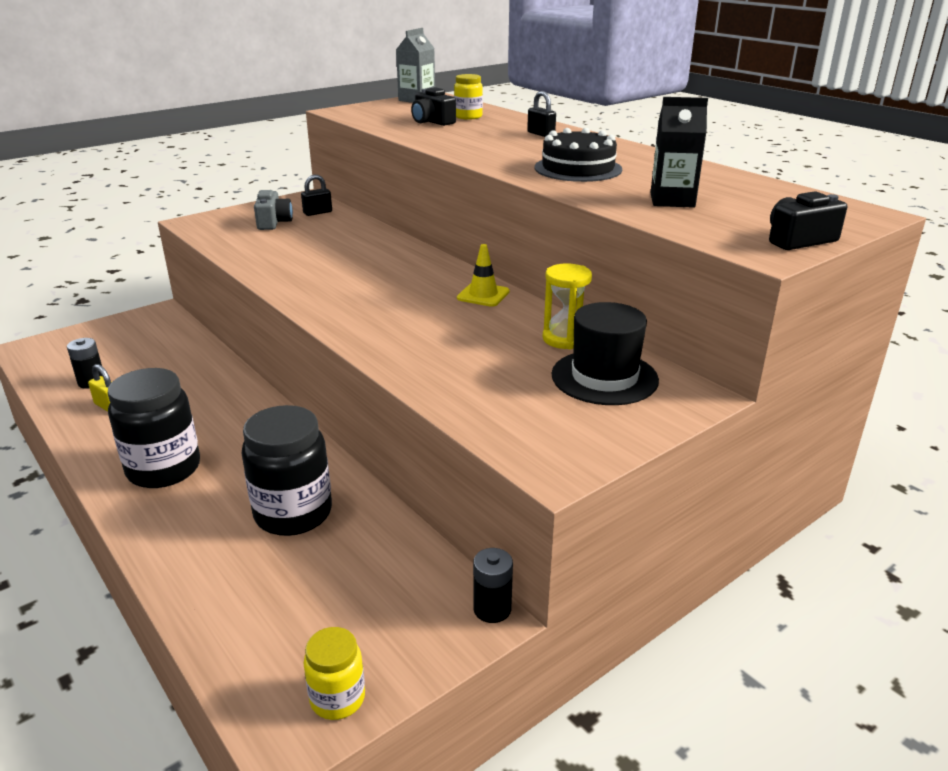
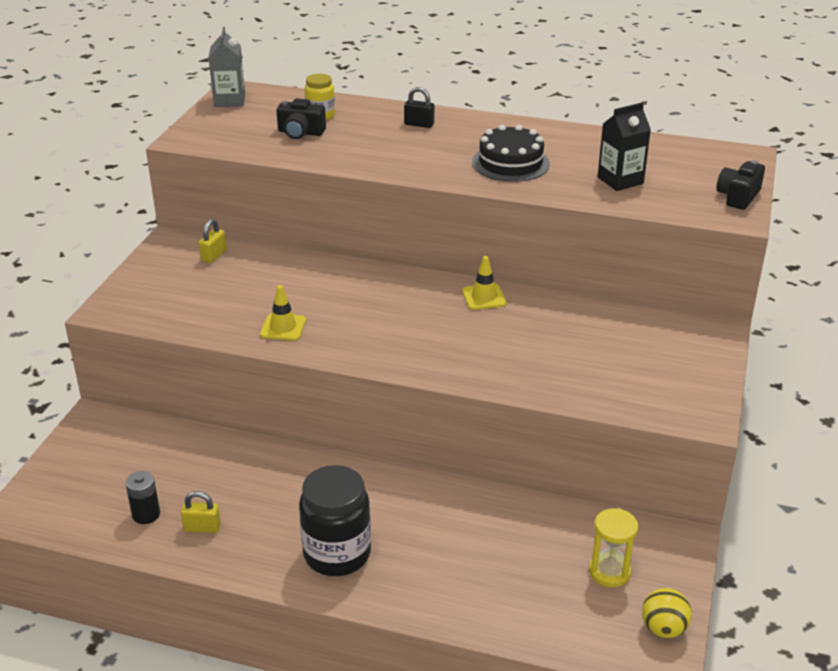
camera: 35 degrees left, 5 degrees up
black jar [242,405,332,536] -> none
grey camera [254,190,293,230] -> none
black padlock [301,175,332,216] -> yellow padlock [199,219,227,263]
yellow jar [303,627,365,720] -> yellow ball [642,588,692,638]
black battery [473,548,513,623] -> none
yellow hourglass [543,263,592,349] -> yellow hourglass moved to [589,508,638,587]
black hat [552,302,659,405] -> none
none -> yellow traffic cone [260,285,306,341]

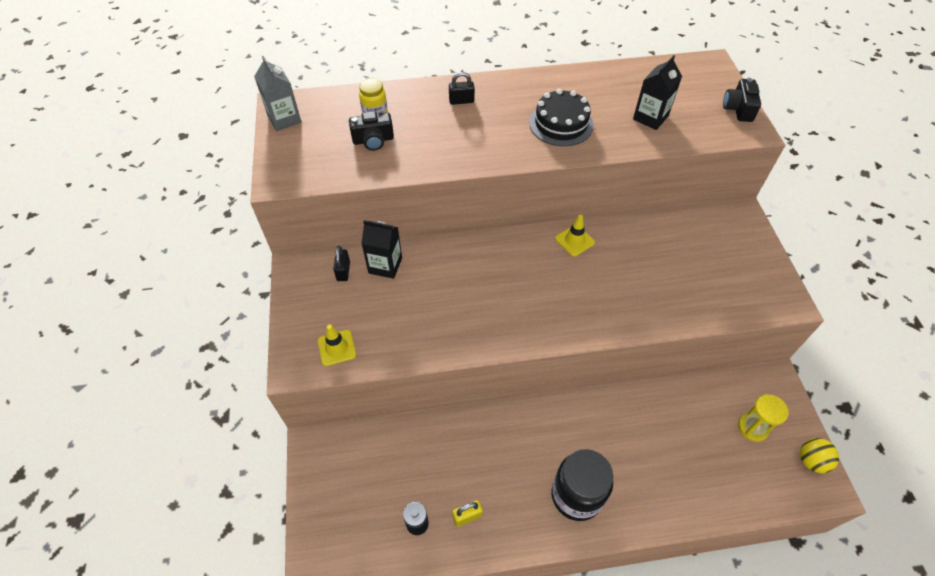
camera: 25 degrees left, 20 degrees up
yellow padlock [199,219,227,263] -> black padlock [333,246,350,281]
yellow traffic cone [260,285,306,341] -> yellow traffic cone moved to [318,324,356,366]
none -> black carton [361,220,402,279]

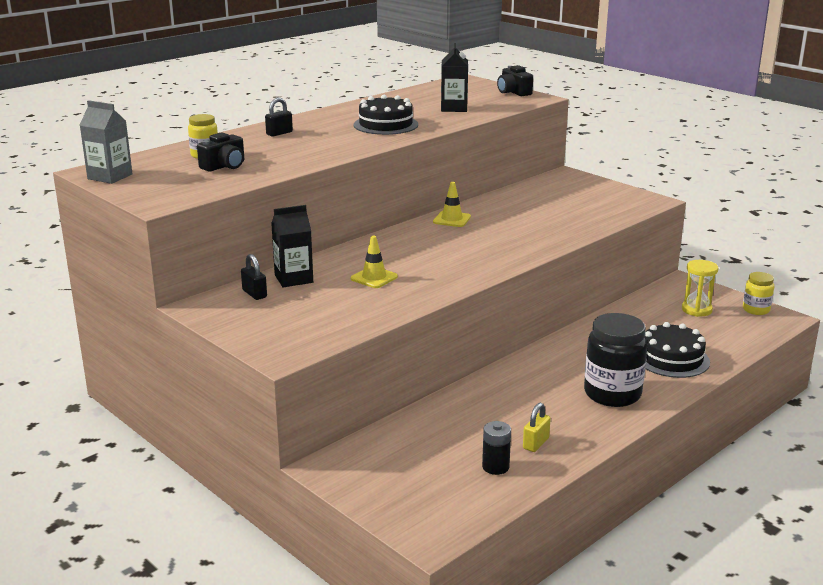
camera: 35 degrees left, 30 degrees down
yellow traffic cone [318,324,356,366] -> yellow traffic cone moved to [350,236,398,288]
yellow ball [800,438,839,473] -> yellow jar [743,272,774,315]
none -> black cake [645,322,710,378]

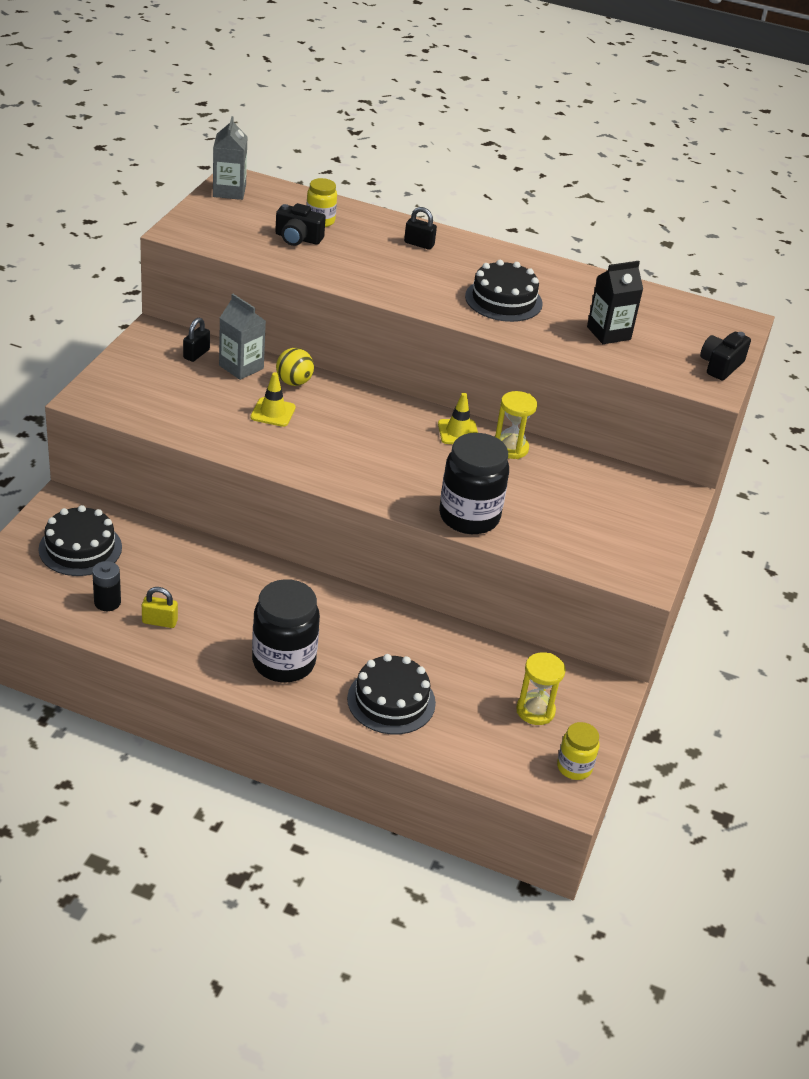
camera: 60 degrees right, 15 degrees up
black carton [271,205,313,287] -> grey carton [219,294,266,380]
none -> black cake [38,505,122,576]
none -> yellow ball [276,348,314,386]
none -> black jar [439,433,509,534]
none -> yellow hourglass [495,391,537,459]

